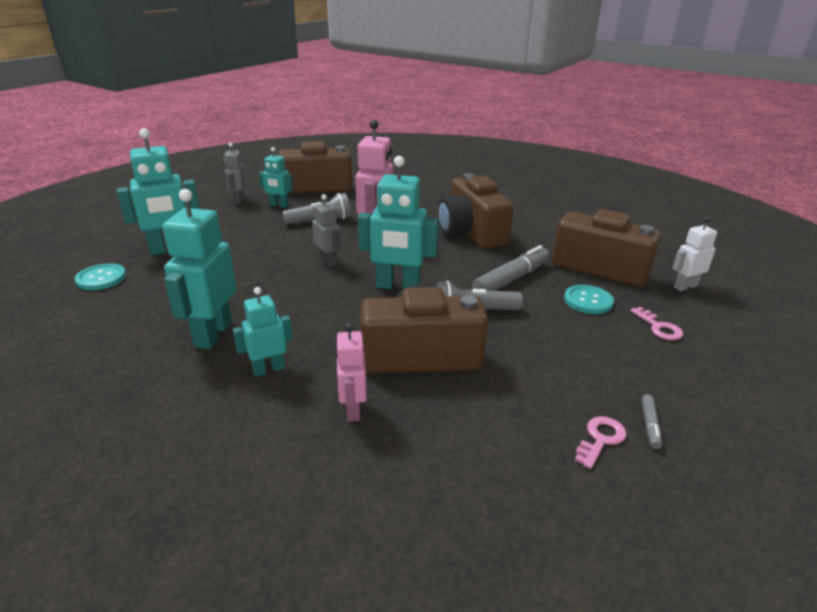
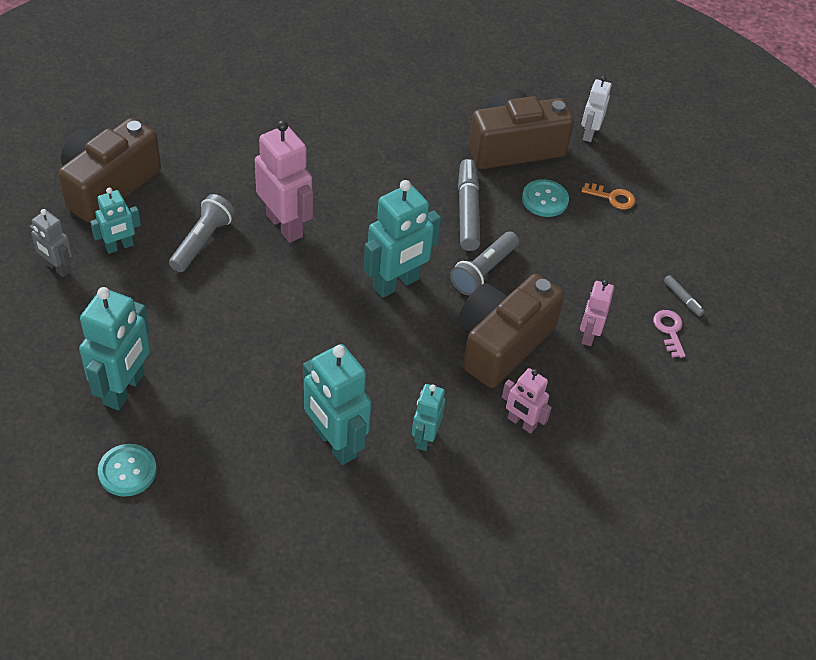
camera: 50 degrees left, 20 degrees up
grey robot [312,194,341,267] -> none
brown camera [437,173,513,249] -> none
pink key [630,307,683,340] -> orange key [582,183,635,209]
none -> pink robot [580,280,614,346]

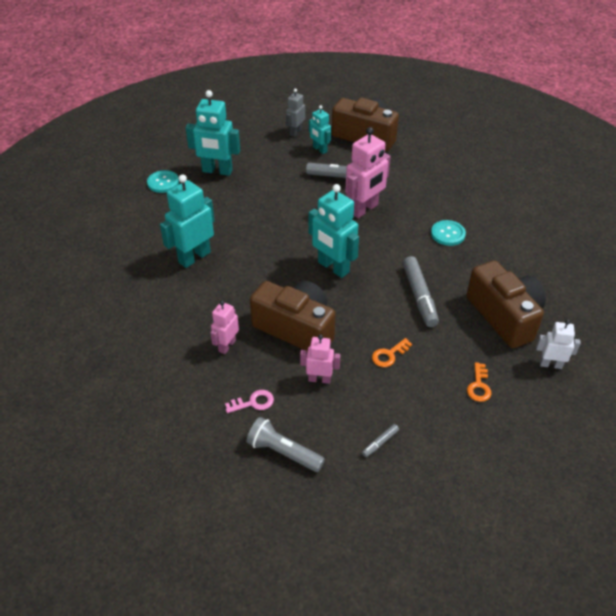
camera: 85 degrees right, 5 degrees down
turquoise robot [412,384,445,451] -> none
grey flashlight [450,232,519,295] -> grey flashlight moved to [247,417,325,472]
grey marker [458,159,480,251] -> grey marker turned 90 degrees clockwise [403,256,439,327]
turquoise button [522,179,569,217] -> turquoise button moved to [431,220,466,246]
pink key [653,310,686,358] -> pink key moved to [225,390,274,413]
none -> orange key [372,338,412,367]

